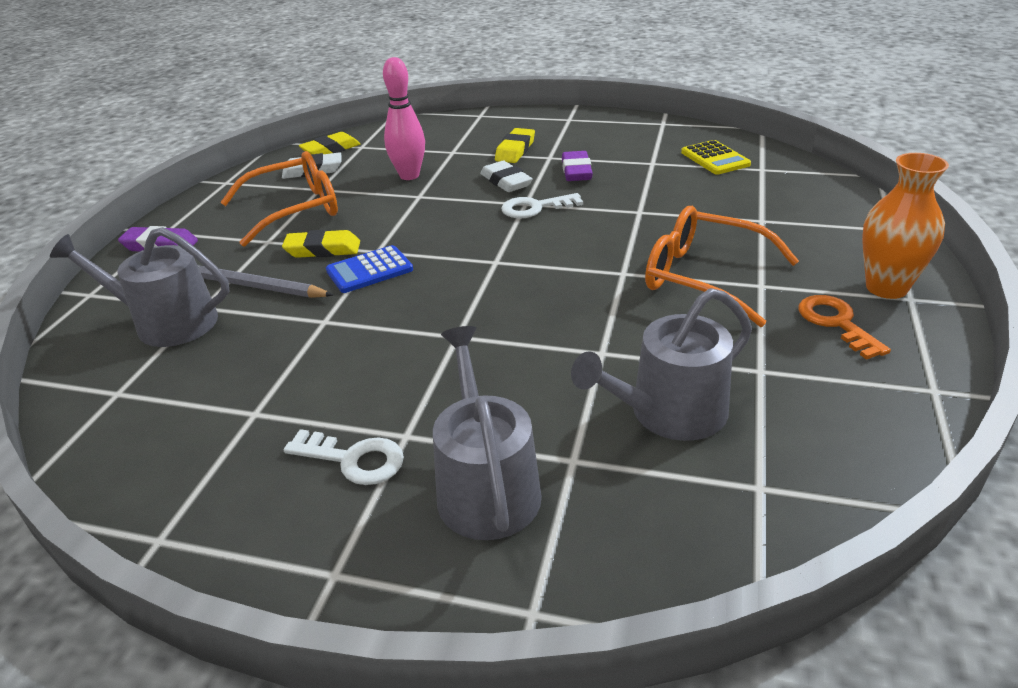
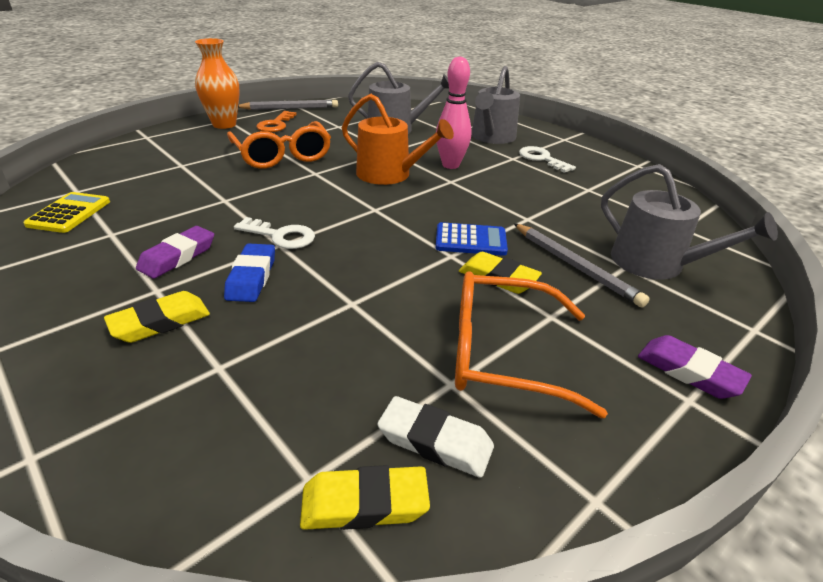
camera: 150 degrees left, 0 degrees up
pink bowling pin [383,57,425,180] -> pink bowling pin moved to [436,56,472,169]
white eraser [480,161,533,192] -> blue eraser [224,243,275,302]
none -> grey pencil [238,100,338,110]
none -> orange watering can [342,94,454,185]

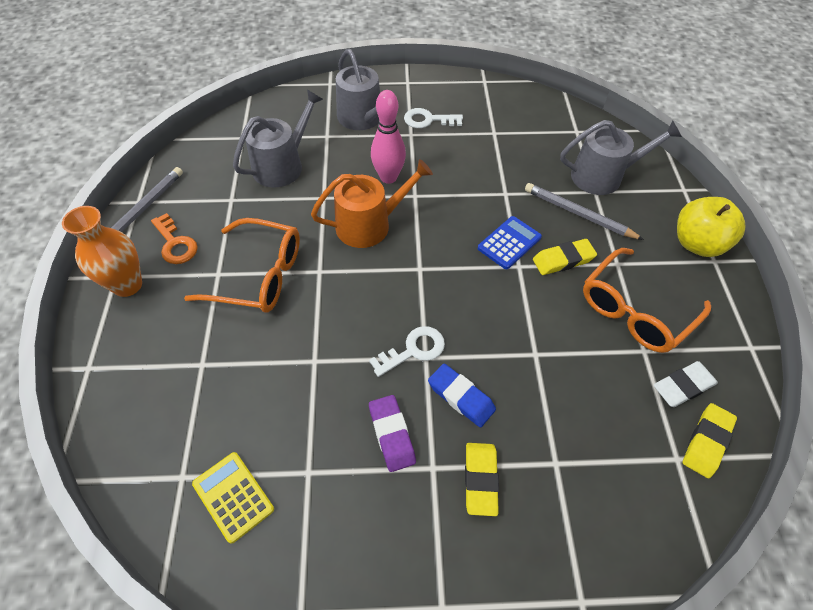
camera: 50 degrees left, 20 degrees up
grey pencil [514,223,650,308] -> grey pencil turned 150 degrees counterclockwise [525,183,644,240]
purple eraser [638,335,752,399] -> yellow apple [677,197,746,257]

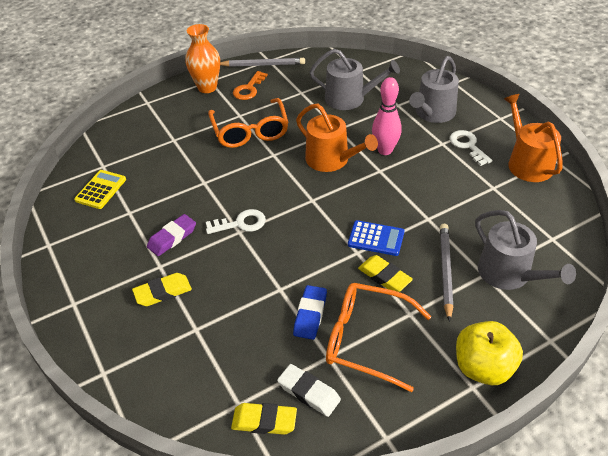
camera: 65 degrees right, 10 degrees down
white key [369,326,445,377] -> white key turned 45 degrees counterclockwise [206,209,266,234]
blue eraser [428,364,496,427] -> blue eraser moved to [293,285,327,340]
none -> orange watering can [504,94,563,182]

